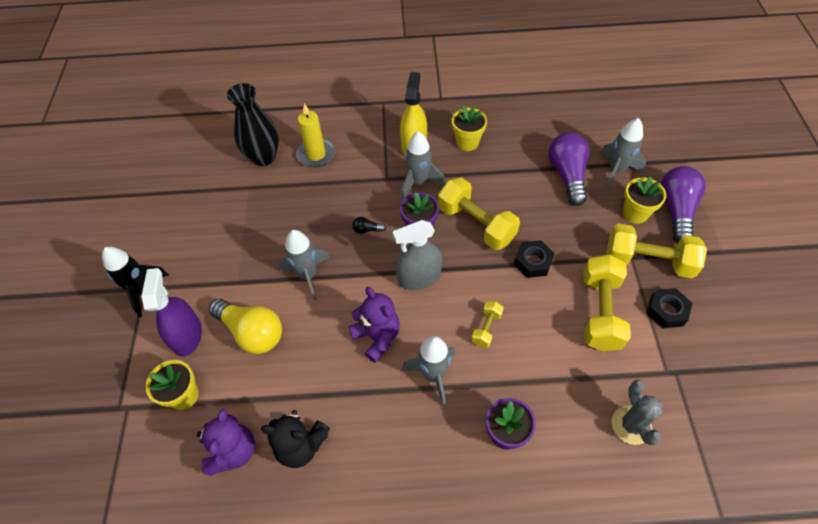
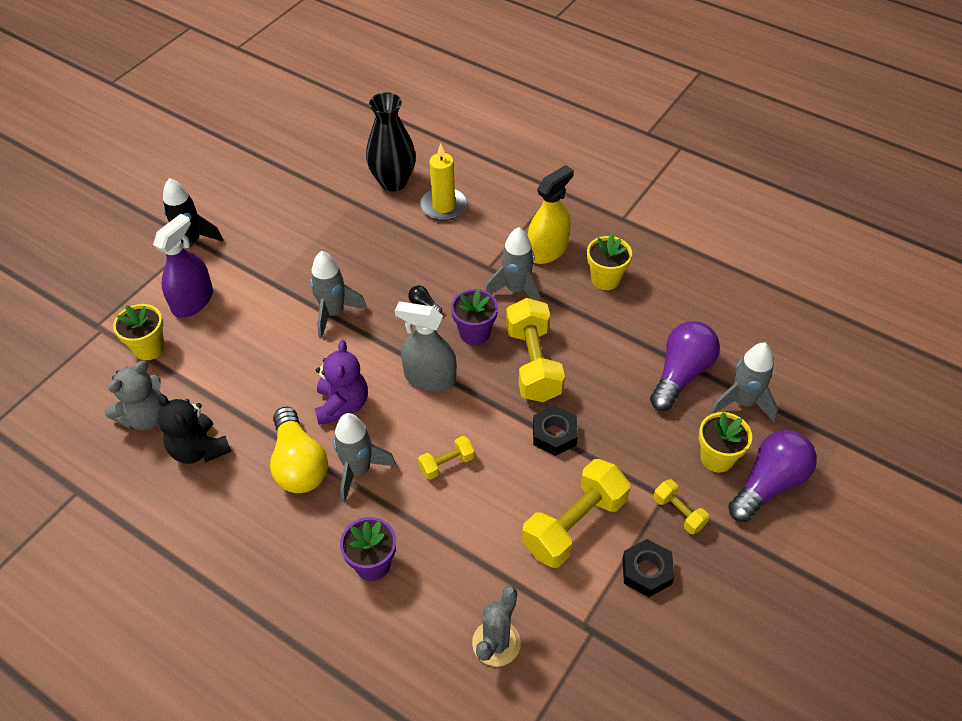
camera: 35 degrees right, 5 degrees down
purple teddy bear [197,409,255,476] -> grey teddy bear [105,361,162,431]
yellow light bulb [208,299,282,354] -> yellow light bulb moved to [270,407,328,493]
yellow dumbbell [606,223,707,278] -> yellow dumbbell [654,479,709,534], size x0.50

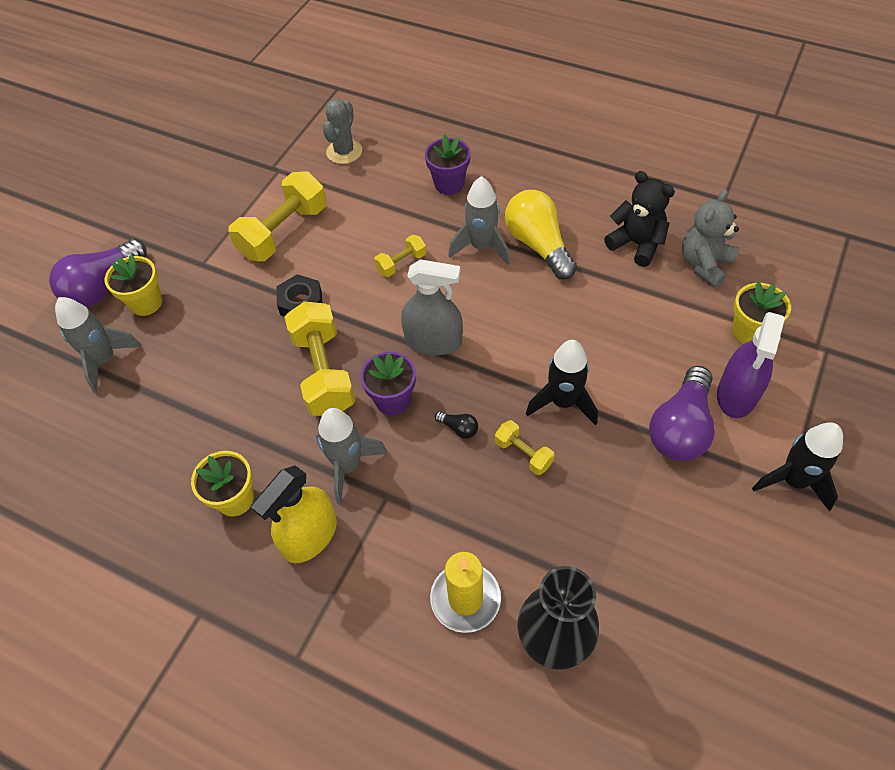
camera: 175 degrees right, 5 degrees up
grey rocket [310,251,367,339] -> black rocket [526,340,598,426]
purple teddy bear [315,340,368,425] -> none
black nut [622,539,674,597] -> none
purple light bulb [650,321,720,411] -> purple light bulb moved to [649,366,715,461]
yellow dumbbell [654,479,709,534] -> yellow dumbbell moved to [495,420,555,475]

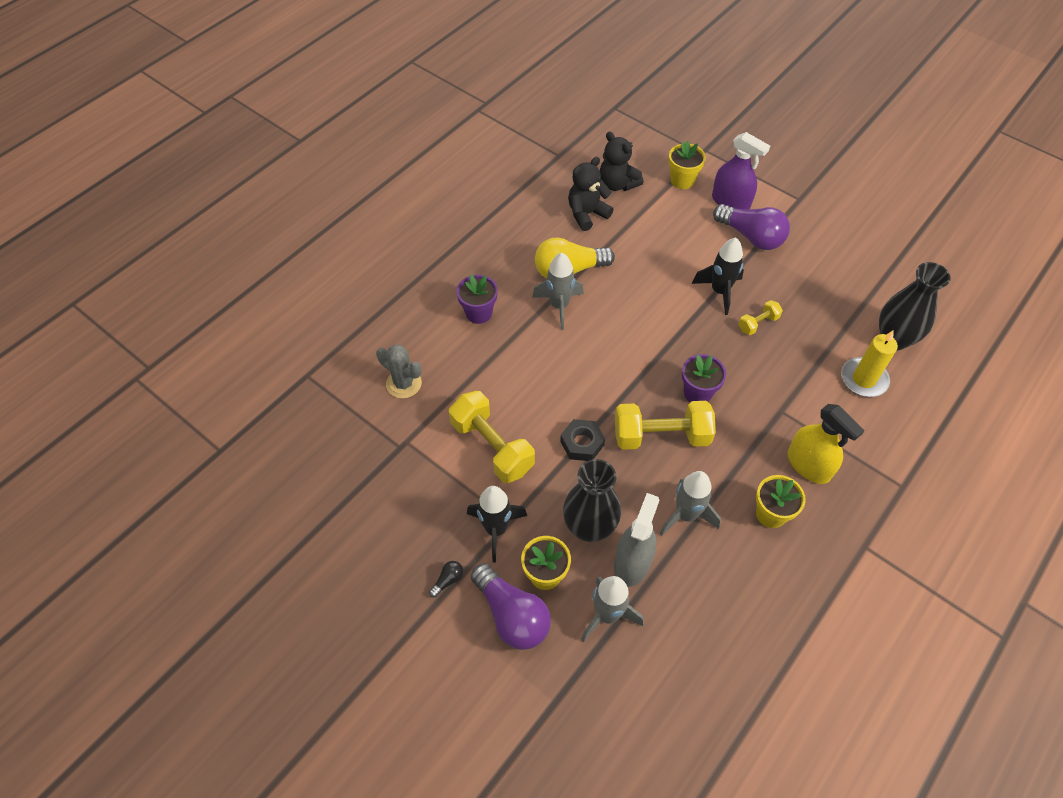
camera: 80 degrees left, 0 degrees up
grey rocket [316,408,388,504] -> grey rocket moved to [660,471,721,536]
yellow dumbbell [374,235,426,277] -> none
grey spray bottle [401,259,463,355] -> grey spray bottle moved to [614,493,659,587]
black light bulb [435,412,478,439] -> black light bulb moved to [429,561,464,597]
grey teddy bear [682,189,739,288] -> black teddy bear [600,132,644,191]
black rocket [752,422,843,512] -> black rocket moved to [467,486,527,562]
none -> black vase [563,459,621,542]

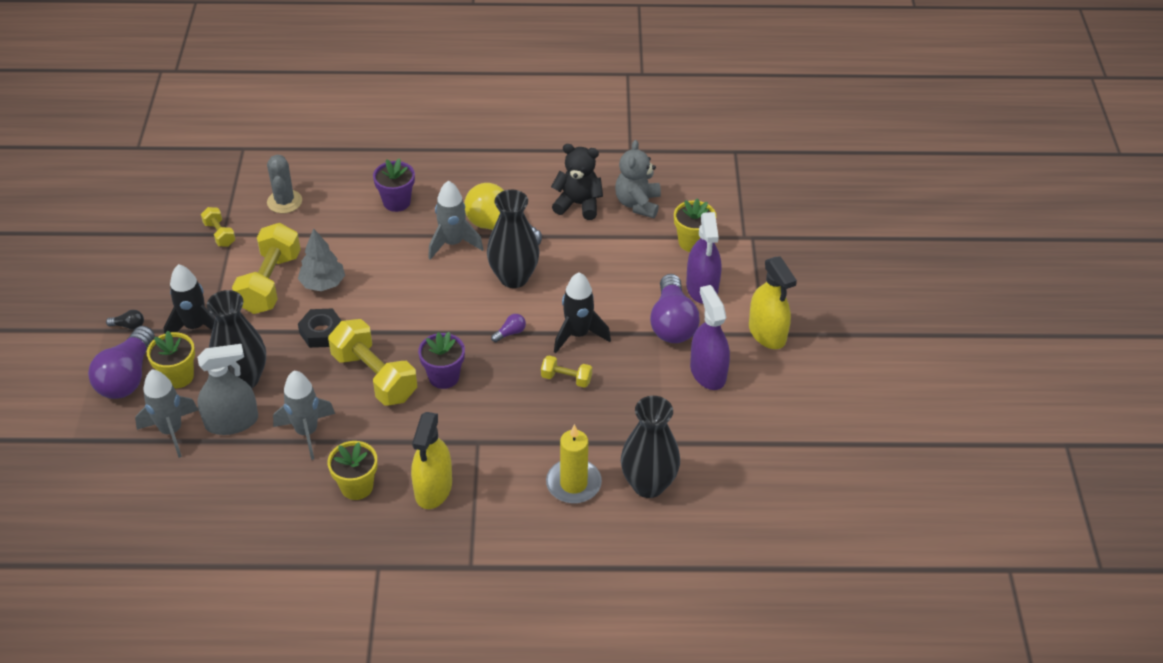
camera: 50 degrees right, 10 degrees down
black teddy bear [600,132,644,191] -> grey teddy bear [615,140,661,218]
none -> yellow dumbbell [201,207,236,247]
none -> grey tree [298,228,345,291]
none -> black vase [487,190,540,288]
none -> purple light bulb [491,314,526,342]
none -> purple spray bottle [690,285,730,390]
none -> yellow spray bottle [749,256,797,349]

